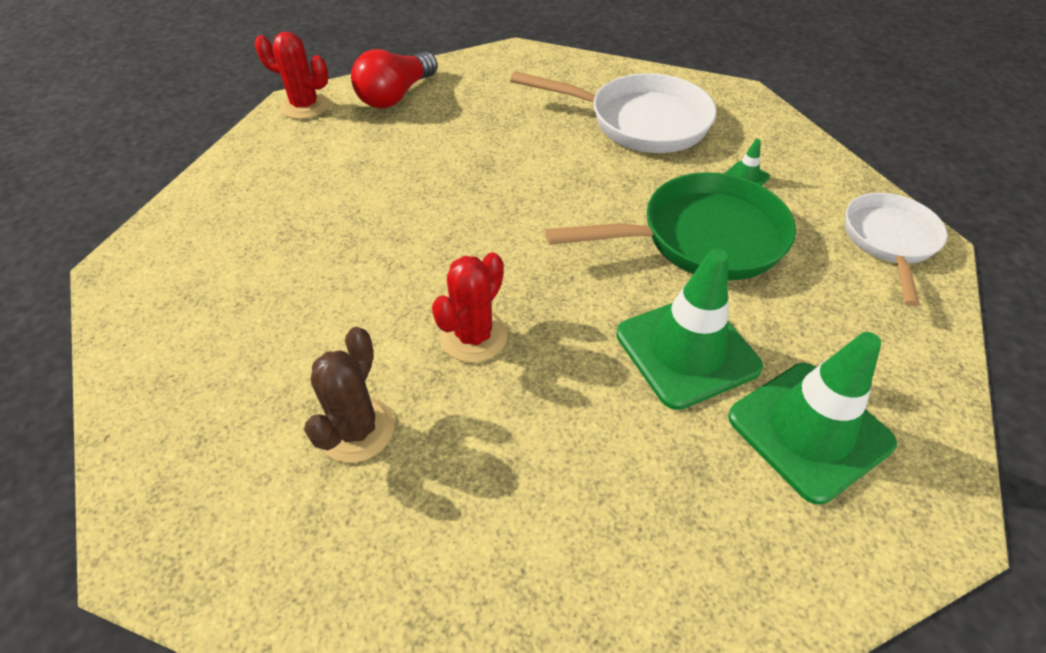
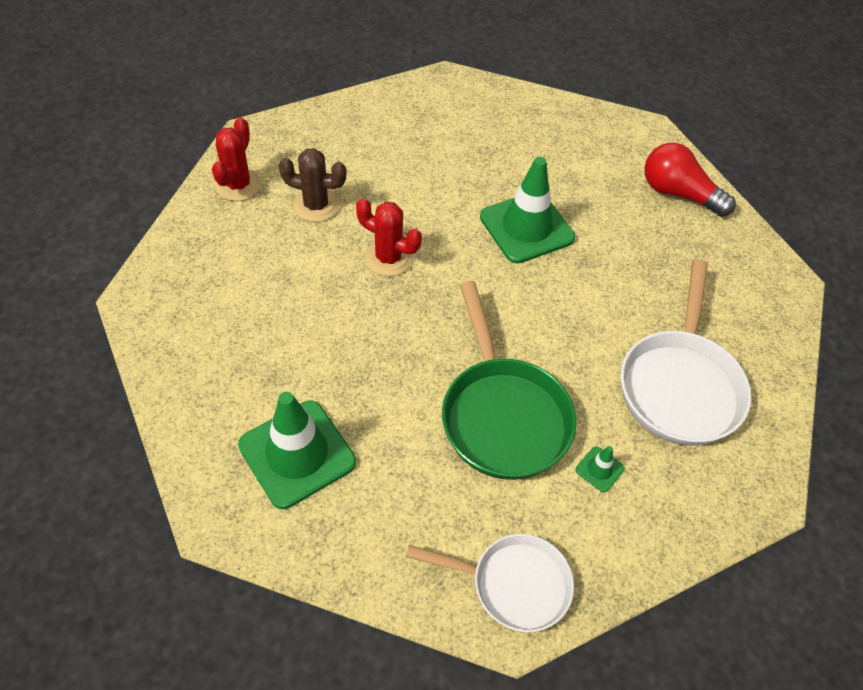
camera: 85 degrees right, 5 degrees up
red cactus [255,32,329,119] -> red cactus moved to [212,117,261,201]
green traffic cone [616,248,763,410] -> green traffic cone moved to [480,157,575,264]

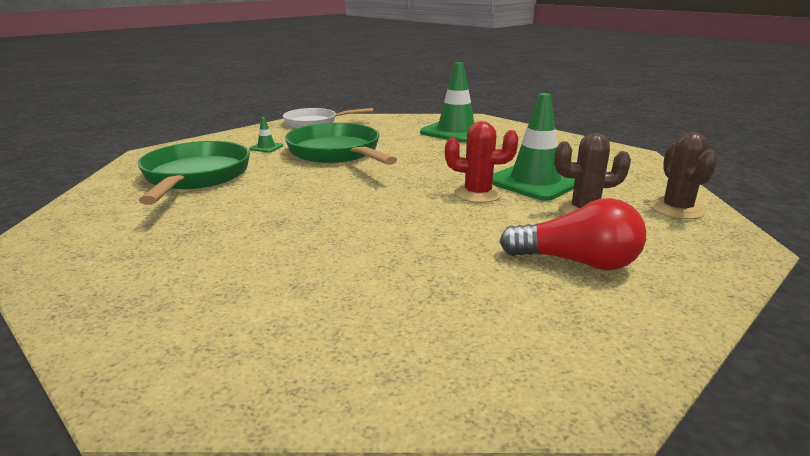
camera: 165 degrees right, 30 degrees down
red cactus [212,117,261,201] -> brown cactus [650,132,718,219]
green traffic cone [480,157,575,264] -> green traffic cone moved to [492,93,575,201]
white pan [621,259,751,446] -> green pan [138,141,250,205]
red light bulb [644,143,736,217] -> red light bulb moved to [500,198,646,270]

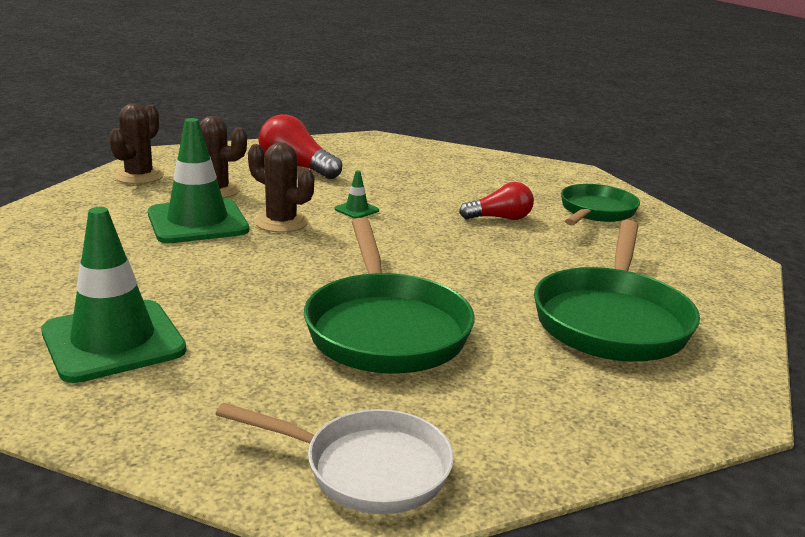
camera: 160 degrees left, 0 degrees up
green traffic cone [249,117,283,153] -> green traffic cone moved to [335,170,379,219]
red cactus [445,121,518,203] -> brown cactus [248,142,314,232]
none -> red light bulb [459,182,534,220]
none -> green pan [561,184,640,225]

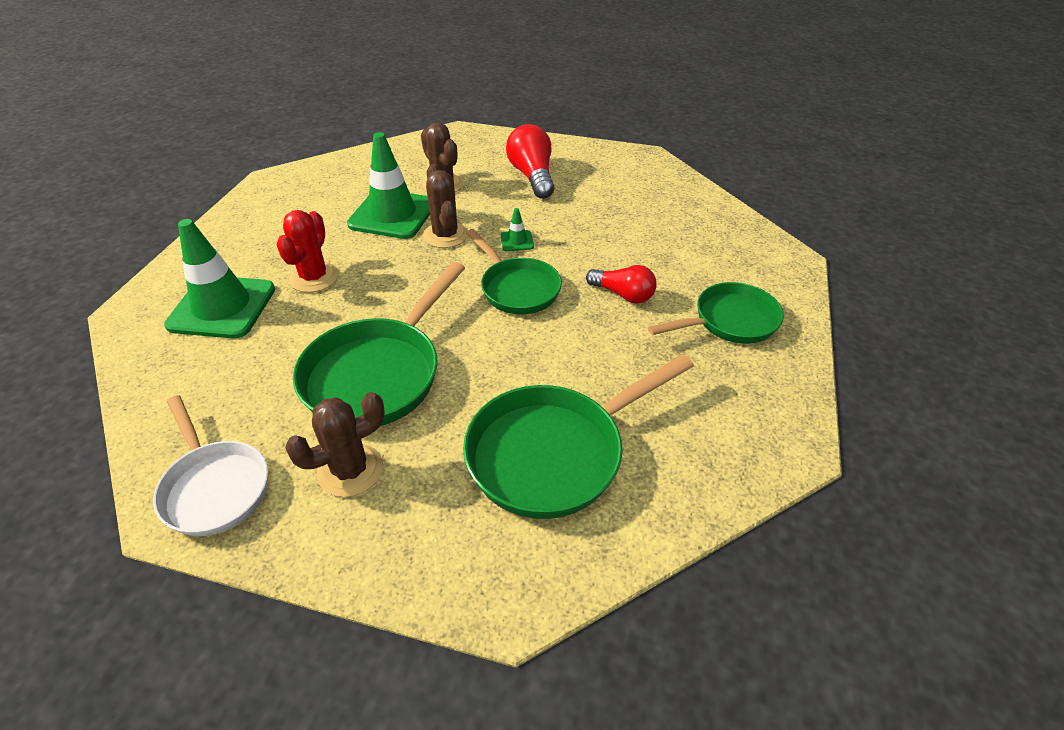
camera: 40 degrees right, 20 degrees up
brown cactus [109,104,164,184] -> brown cactus moved to [285,392,385,497]
none -> red cactus [277,210,339,293]
none -> green pan [466,229,562,314]

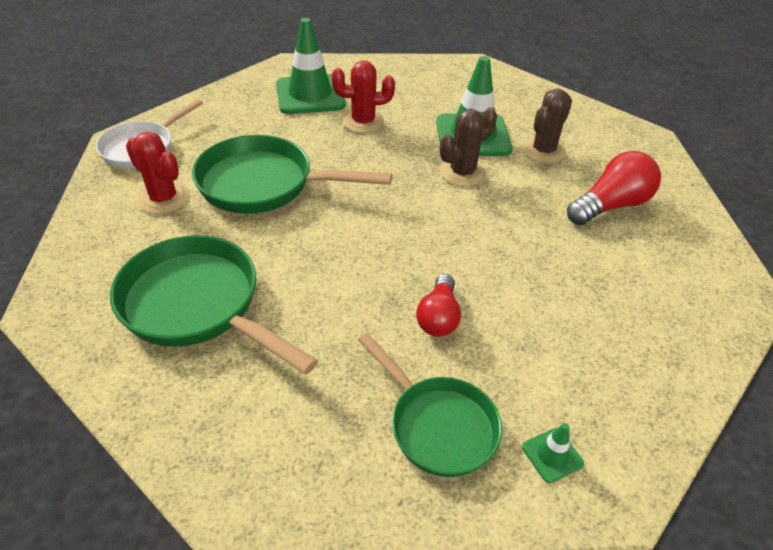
camera: 70 degrees right, 0 degrees up
brown cactus [285,392,385,497] -> red cactus [126,132,188,214]
green pan [466,229,562,314] -> none
green traffic cone [501,208,534,251] -> green traffic cone moved to [522,423,584,483]

